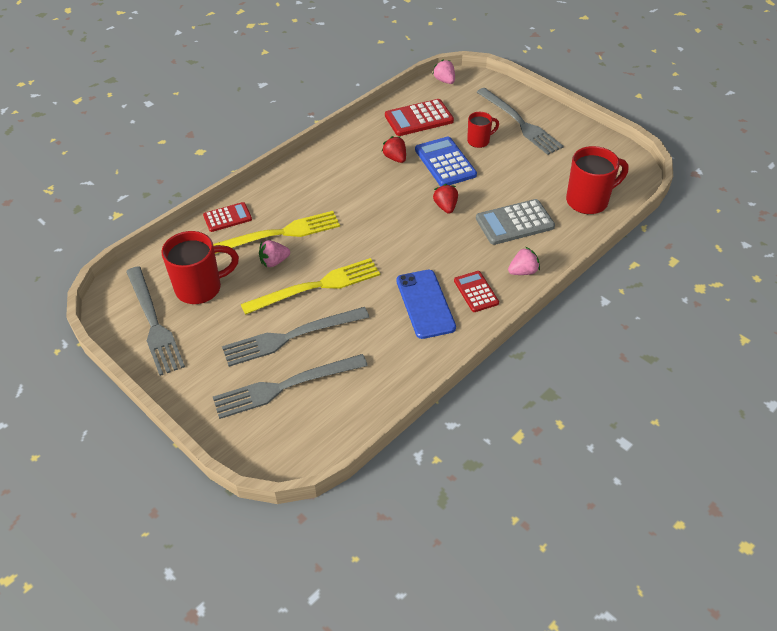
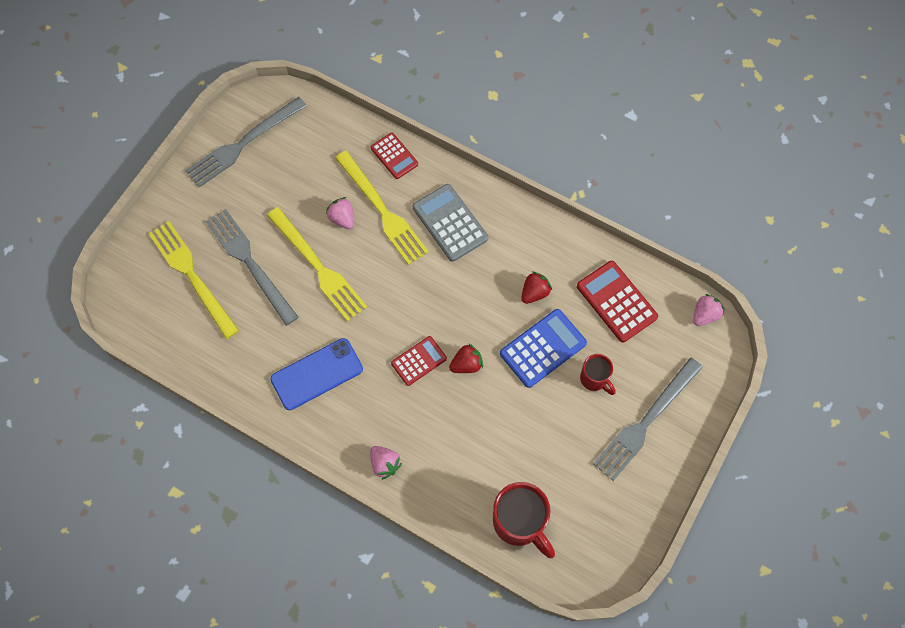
camera: 75 degrees right, 20 degrees up
red mug [161,231,239,304] -> none
grey fork [213,354,368,419] -> yellow fork [148,221,239,339]
red calculator [454,271,499,312] -> red calculator moved to [391,336,447,386]
grey calculator [476,199,555,245] -> grey calculator moved to [413,184,488,262]

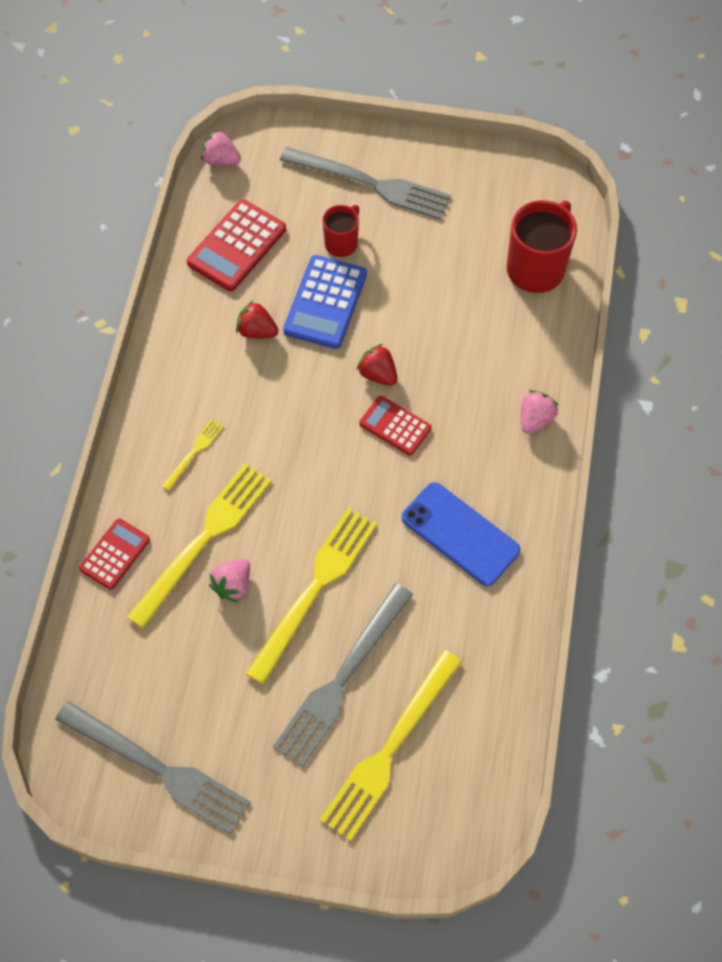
camera: 110 degrees left, 5 degrees down
grey calculator [413,184,488,262] -> yellow fork [162,419,224,491]
blue calculator [500,309,587,388] -> blue calculator turned 105 degrees counterclockwise [283,255,367,349]

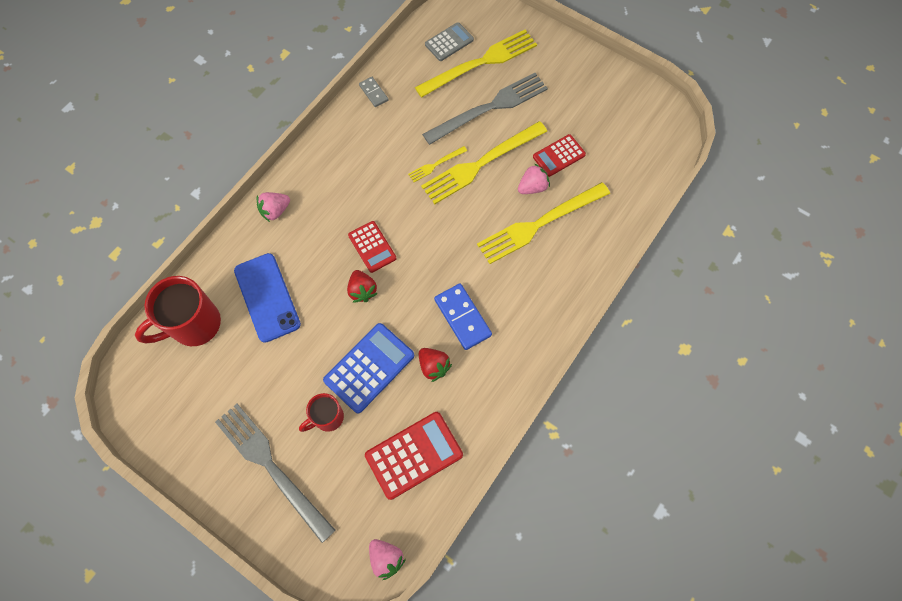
camera: 155 degrees left, 5 degrees up
grey fork [55,701,251,834] -> none
red calculator [79,518,150,590] -> red calculator moved to [533,134,586,177]
yellow fork [162,419,224,491] -> yellow fork moved to [408,146,467,182]
blue phone [401,482,521,586] -> blue phone moved to [234,253,301,343]
none -> grey domino [359,77,388,107]
none -> grey calculator [425,22,474,61]
none -> blue domino [434,284,492,350]

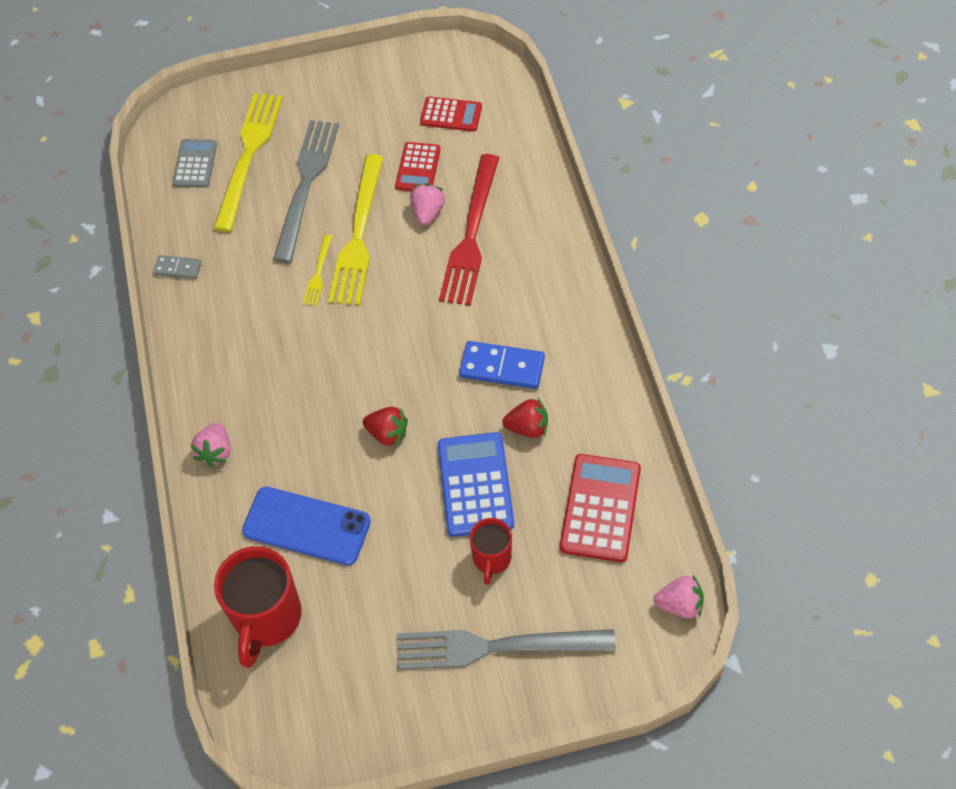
camera: 45 degrees left, 10 degrees down
red calculator [348,221,396,273] -> red calculator moved to [420,97,482,131]
yellow fork [477,182,610,264] -> red fork [439,154,499,306]

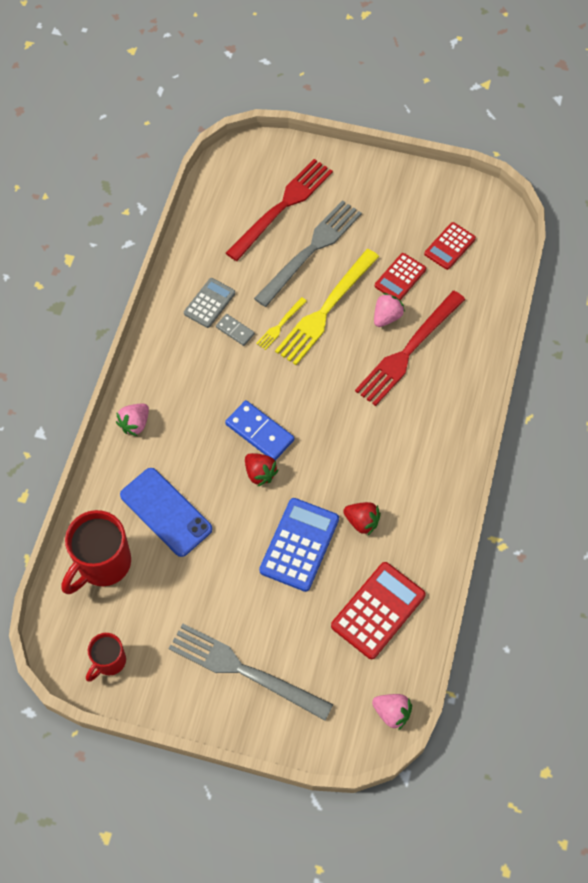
camera: 25 degrees right, 5 degrees up
grey domino [153,255,201,279] -> grey domino moved to [216,314,255,346]
grey calculator [172,139,217,188] -> grey calculator moved to [184,278,235,328]
yellow fork [213,93,283,232] -> red fork [226,159,333,261]
red calculator [420,97,482,131] -> red calculator turned 90 degrees clockwise [424,222,476,270]
blue domino [459,341,545,389] -> blue domino moved to [225,400,294,461]
red mug [469,518,512,585] -> red mug moved to [86,633,126,682]

